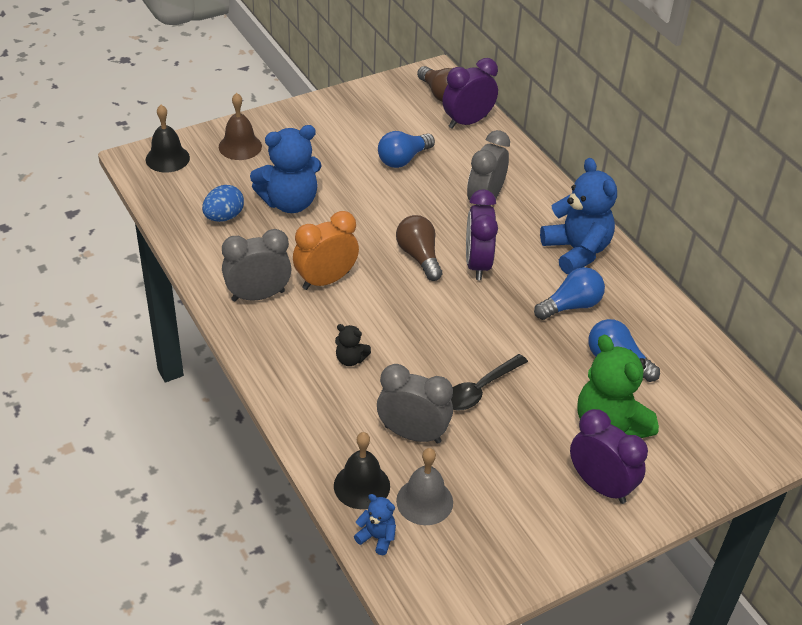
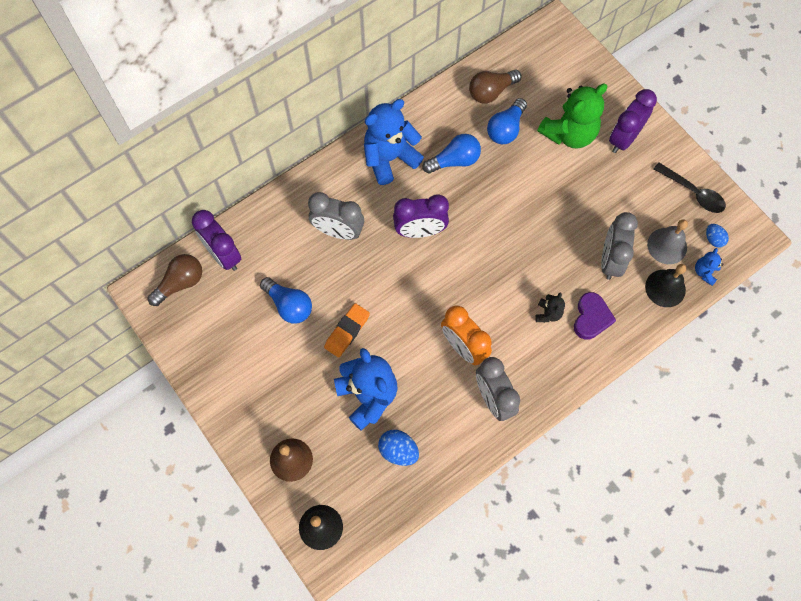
camera: 95 degrees left, 25 degrees up
brown light bulb [396,215,442,281] -> brown light bulb moved to [469,70,521,104]
black spoon [451,354,528,411] -> black spoon moved to [654,162,726,213]
blue light bulb [534,267,605,320] -> blue light bulb turned 105 degrees clockwise [423,134,481,174]
none -> orange eraser [324,303,370,358]
none -> purple heart [574,292,616,340]
none -> blue egg [706,224,729,248]

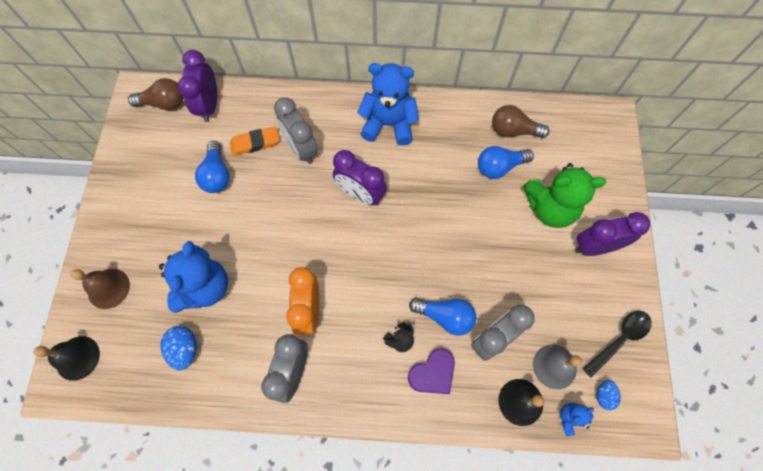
camera: 40 degrees right, 0 degrees up
orange eraser [324,303,370,358] -> orange eraser moved to [230,127,279,156]
blue light bulb [423,134,481,174] -> blue light bulb moved to [409,298,477,336]
black spoon [654,162,726,213] -> black spoon turned 120 degrees counterclockwise [582,311,652,377]

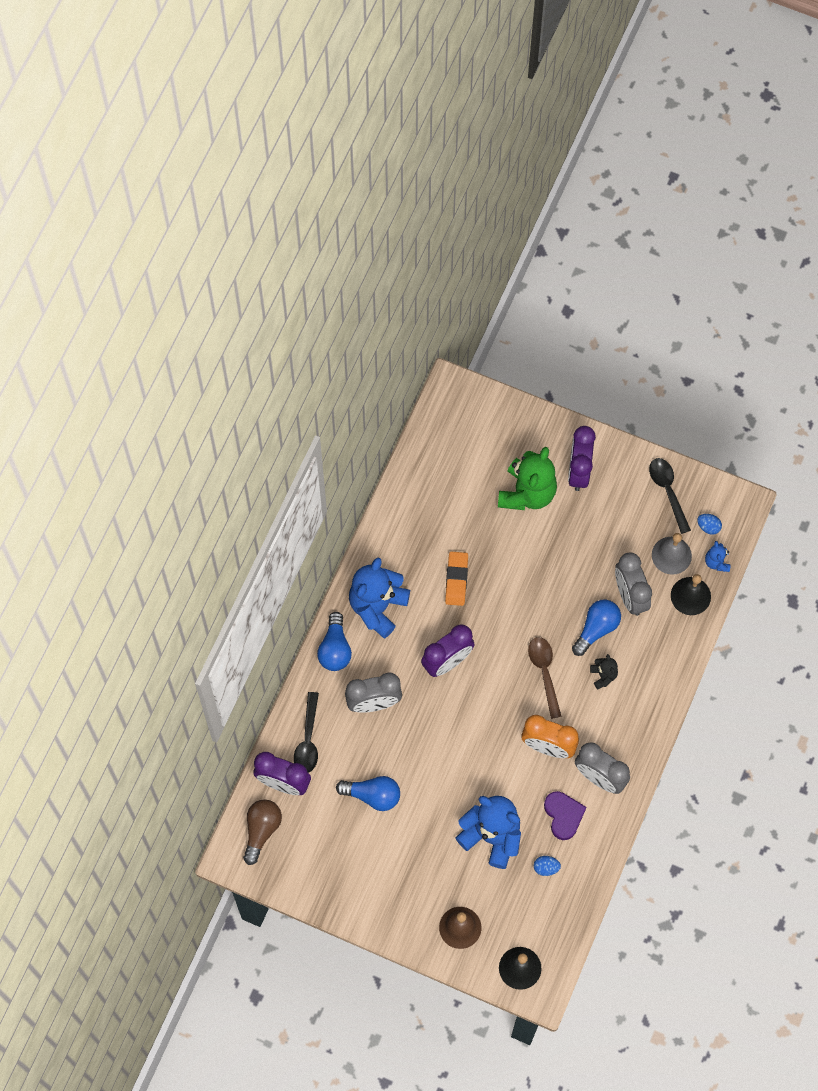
camera: 70 degrees left, 0 degrees up
blue egg [160,326,197,371] -> blue egg [534,856,561,876], size x0.64
orange eraser [230,127,279,156] -> orange eraser moved to [445,552,468,606]
purple heart [408,348,455,394] -> purple heart moved to [544,791,586,840]
blue light bulb [478,146,534,179] -> blue light bulb moved to [317,612,352,671]
brown light bulb [492,105,550,138] -> none
none -> black spoon [294,692,319,773]
none -> brown spoon [528,637,562,719]

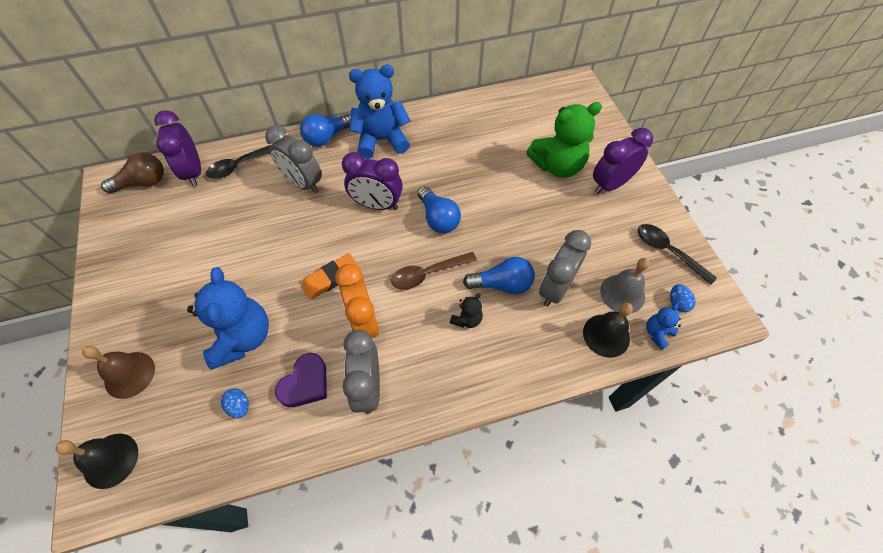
camera: 50 degrees right, 10 degrees down
blue light bulb [336,776,400,811] -> blue light bulb moved to [418,186,461,233]
orange eraser [445,552,468,606] -> orange eraser moved to [301,253,359,300]
brown spoon [528,637,562,719] -> brown spoon turned 150 degrees counterclockwise [391,252,477,290]
black spoon [649,458,691,534] -> black spoon turned 75 degrees counterclockwise [638,224,717,285]

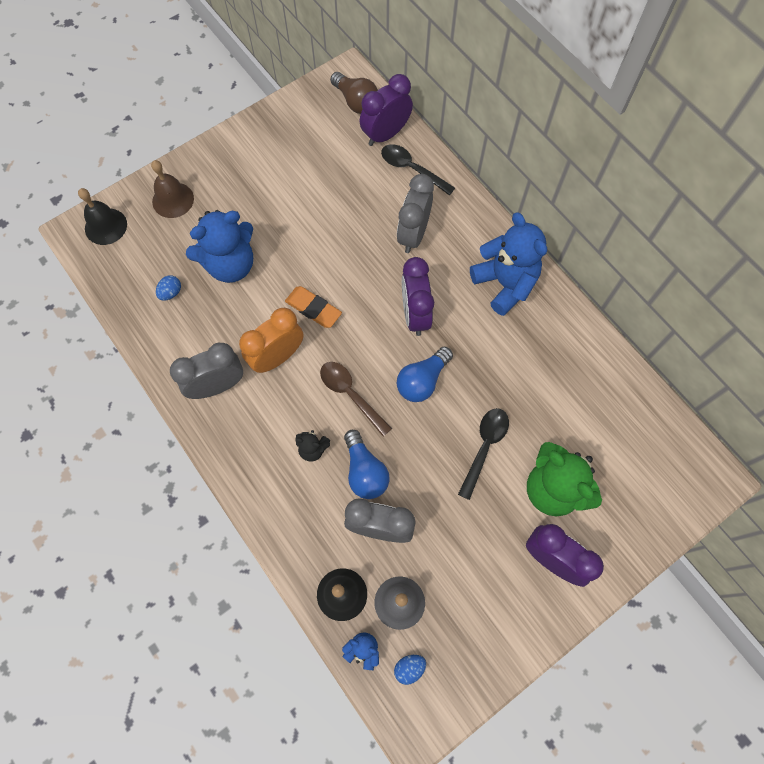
camera: 70 degrees right, 10 degrees up
purple heart [275,353,327,407] -> none
blue light bulb [300,114,351,147] -> none
black spoon [638,224,717,285] -> black spoon moved to [458,408,509,500]

